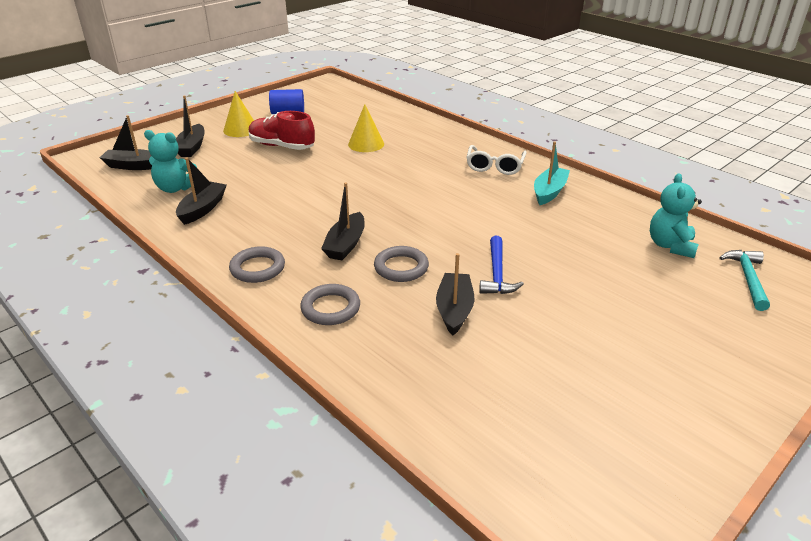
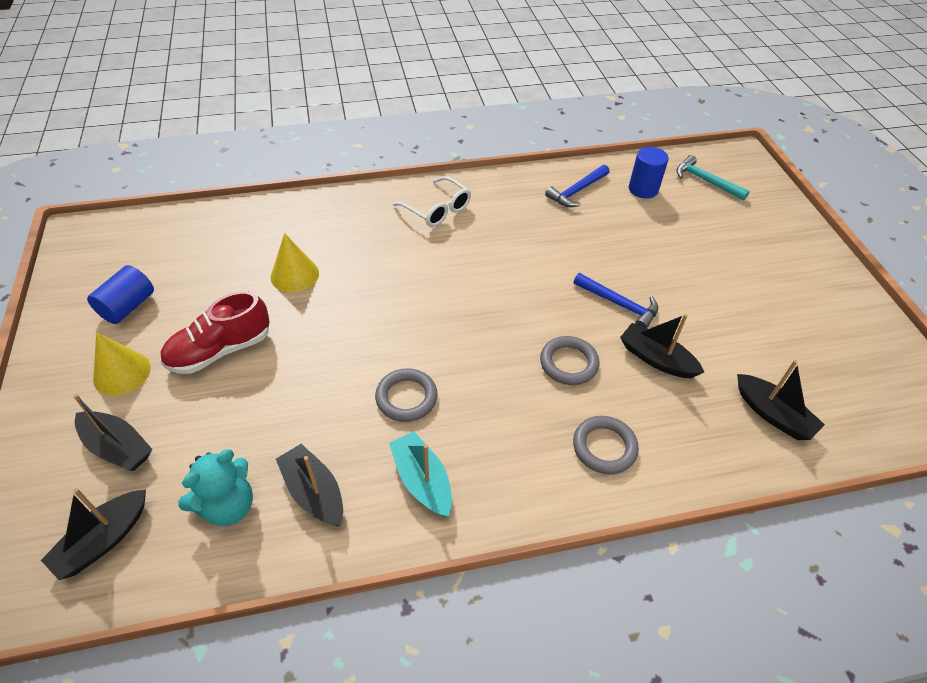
camera: 60 degrees left, 15 degrees up
grey ring [229,246,285,283] -> grey ring moved to [375,368,438,422]
black boat [321,182,365,260] -> black boat moved to [737,360,825,440]
turquoise boat [534,141,570,205] -> turquoise boat moved to [389,431,452,517]
turquoise teddy bear [650,173,702,258] -> blue cylinder [629,147,669,199]
none -> blue hammer [545,165,609,207]

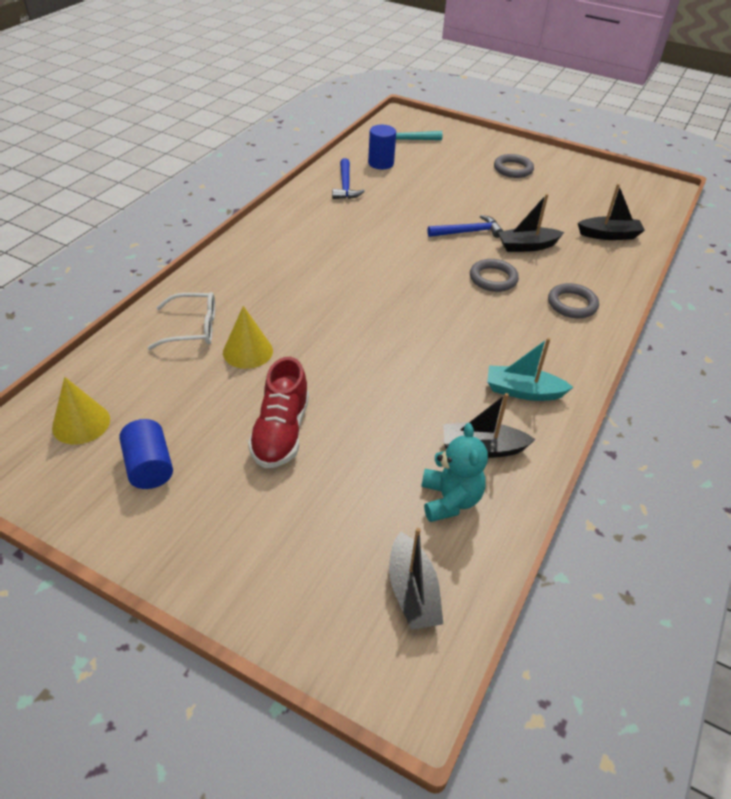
camera: 50 degrees left, 5 degrees down
black boat [73,394,152,471] -> none
yellow cone [93,332,151,396] -> yellow cone moved to [52,377,110,445]
grey ring [375,368,438,422] -> grey ring moved to [494,154,534,178]
white glasses [393,176,471,227] -> white glasses moved to [147,292,215,350]

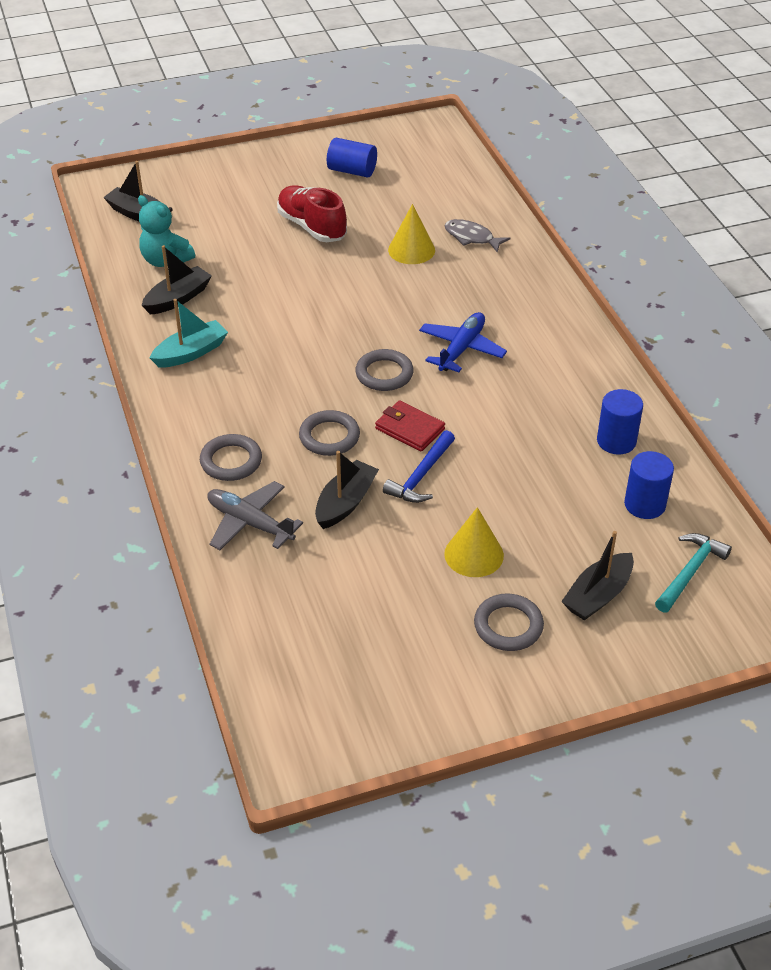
camera: 135 degrees right, 0 degrees up
yellow cone [52,377,110,445] -> yellow cone moved to [444,507,504,577]
white glasses [147,292,215,350] -> grey fish [444,219,511,253]
blue hammer [332,158,365,199] -> blue cylinder [597,389,643,455]
black boat [578,184,645,240] -> black boat moved to [561,531,634,620]
none -> grey plane [207,481,303,550]
none -> grey ring [355,349,414,391]
none -> red wallet [375,400,445,452]
none -> blue plane [419,312,507,372]

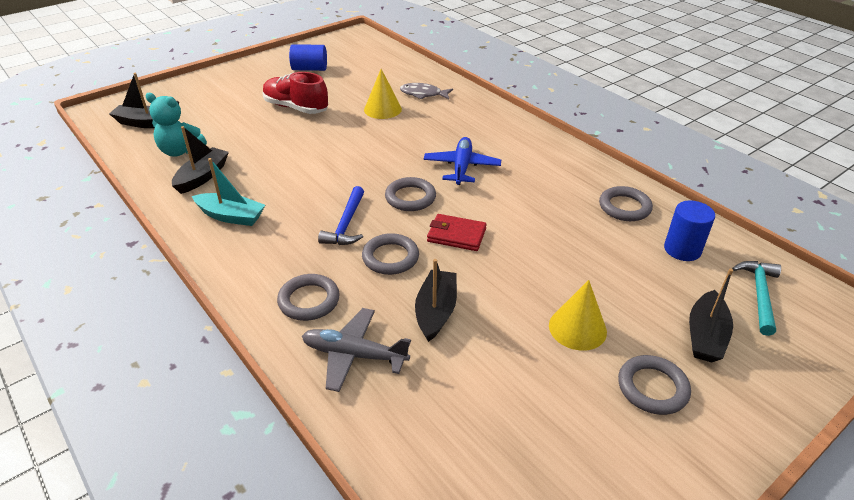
camera: 20 degrees left, 5 degrees down
turquoise boat [150,299,228,367] -> turquoise boat turned 75 degrees clockwise [192,158,265,226]
blue hammer [383,430,455,503] -> blue hammer moved to [318,186,364,245]
blue cylinder [597,389,643,455] -> grey ring [599,186,653,221]

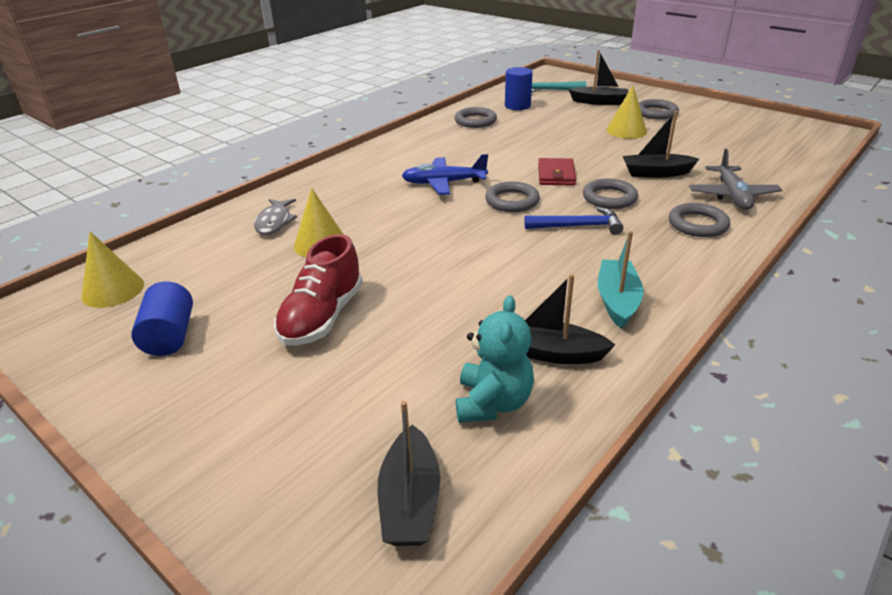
camera: 100 degrees left, 5 degrees down
none -> yellow cone [81,231,144,308]

